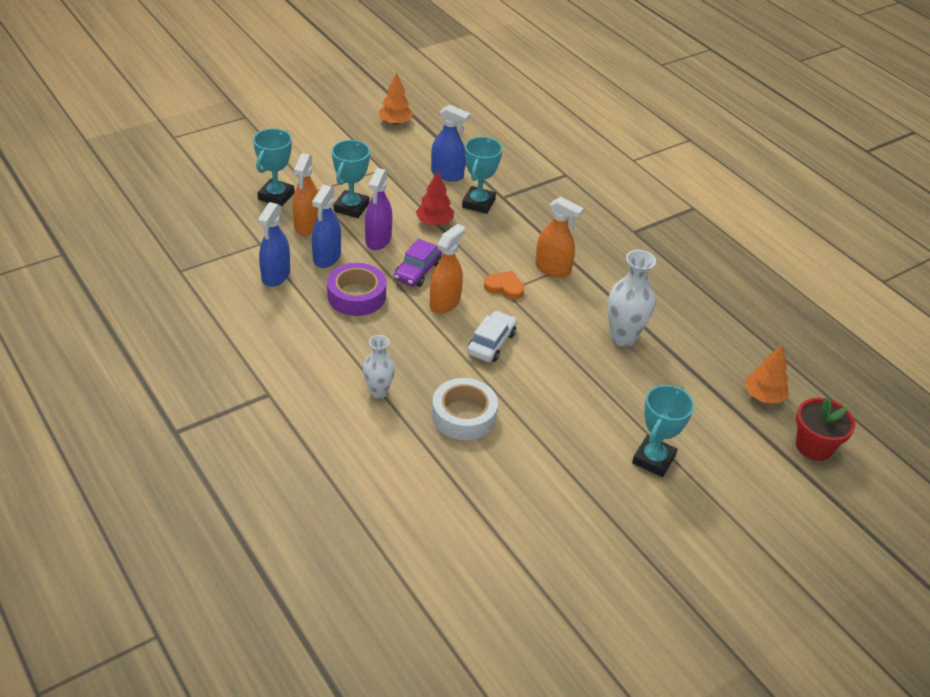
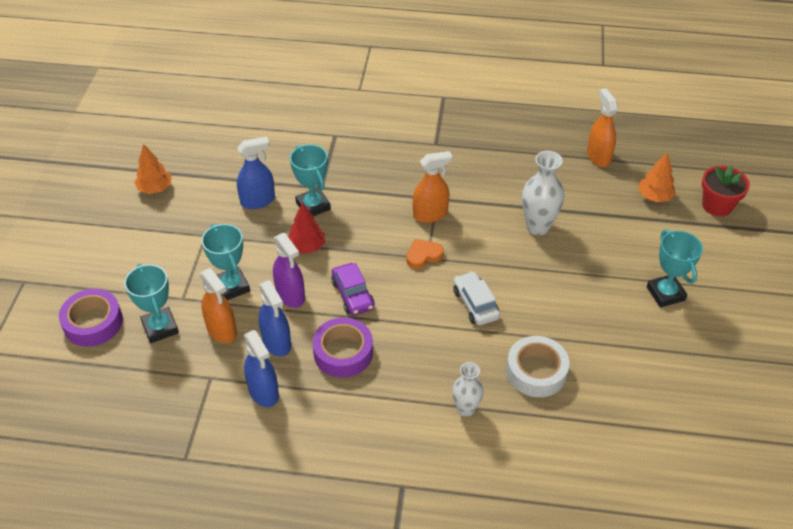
camera: 45 degrees left, 5 degrees up
orange spray bottle [430,224,465,314] -> orange spray bottle moved to [587,88,618,167]
none -> purple tape [59,289,123,347]

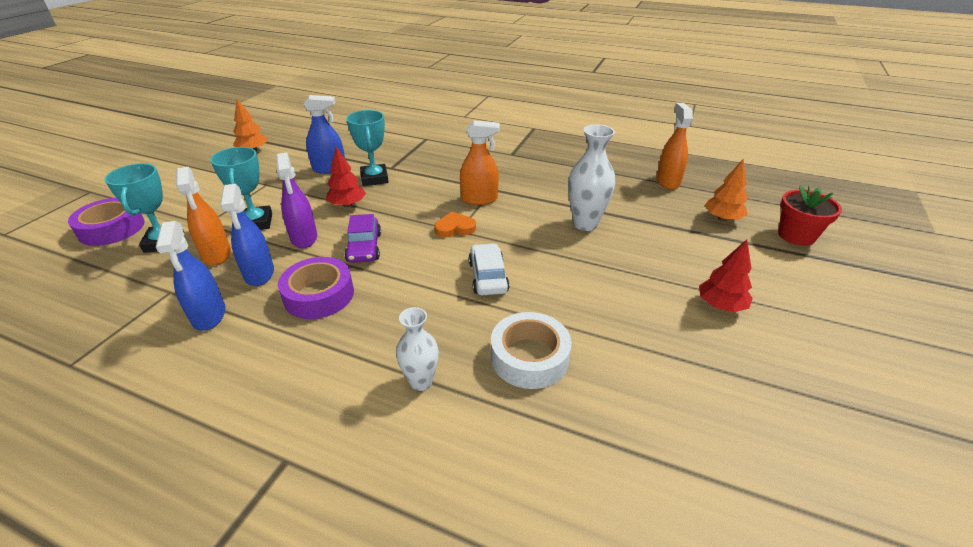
camera: 15 degrees right, 10 degrees down
turquoise trophy [647,229,703,307] -> red tree [699,239,753,312]

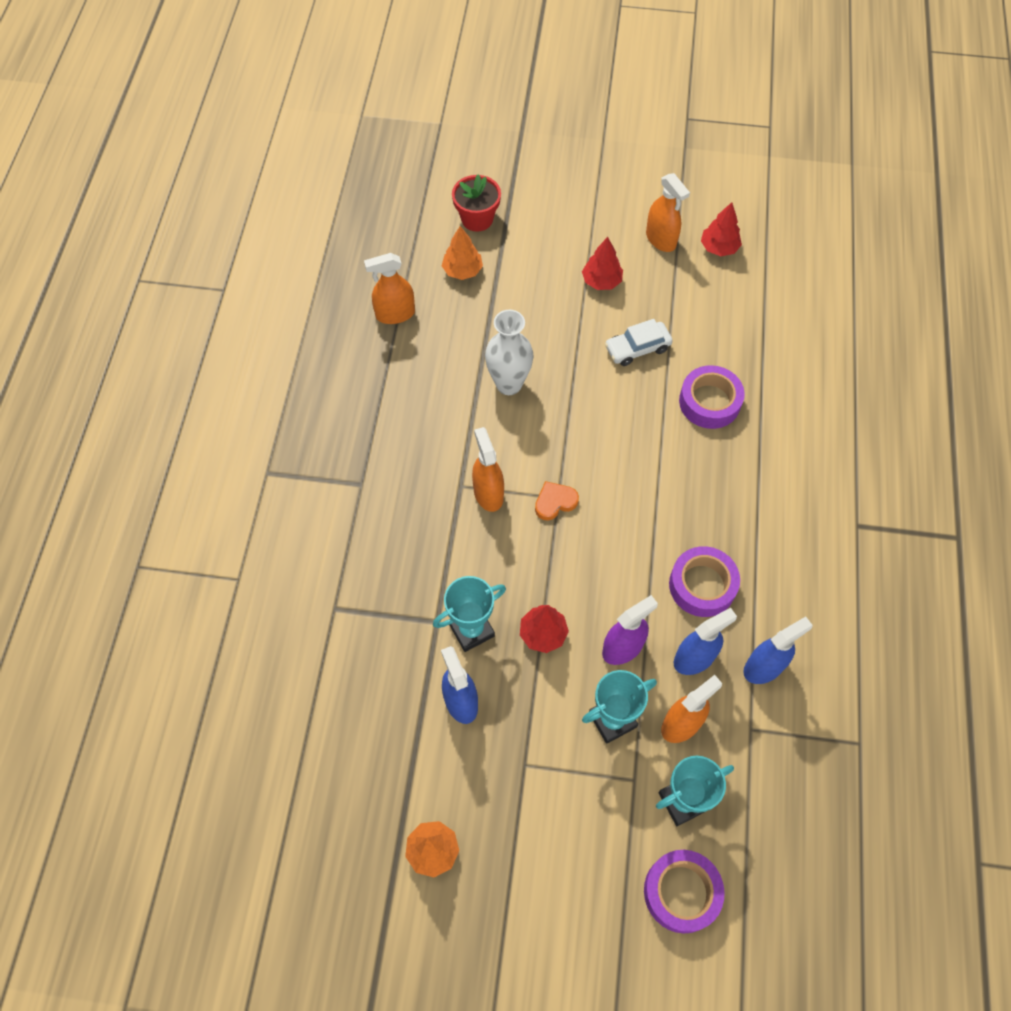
camera: 105 degrees left, 25 degrees up
purple car [344,214,381,263] -> none
white vase [396,307,439,391] -> none
orange heart [434,212,476,237] -> orange heart turned 90 degrees clockwise [535,481,579,521]
white car [468,243,510,295] -> white car moved to [605,319,673,366]
white tape [491,312,572,389] -> purple tape [679,365,745,429]
none -> orange spray bottle [646,173,690,252]
none -> red tree [701,202,742,256]

